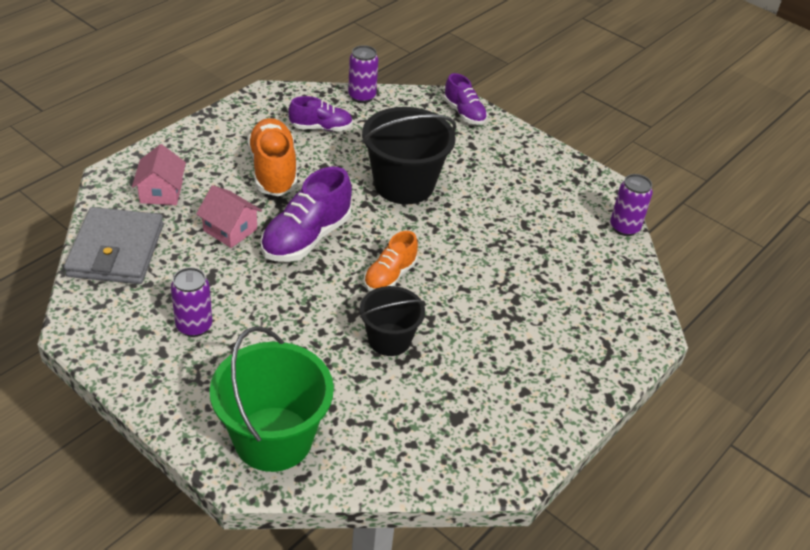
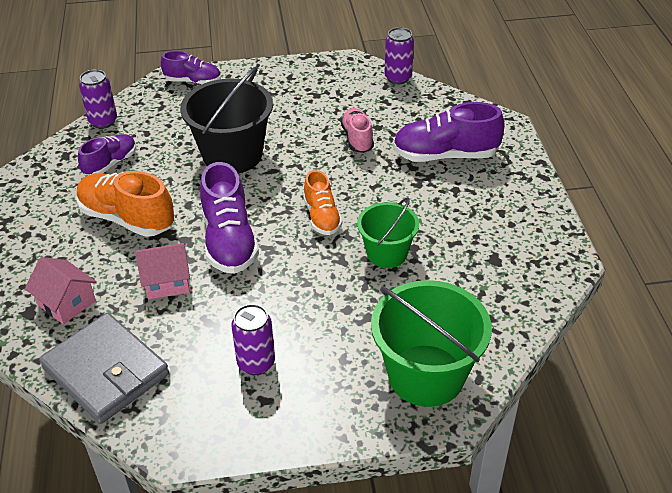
camera: 45 degrees left, 0 degrees up
black bucket [360,286,426,356] -> green bucket [357,197,419,268]
none -> pink shoe [341,108,374,153]
none -> purple shoe [393,102,505,162]

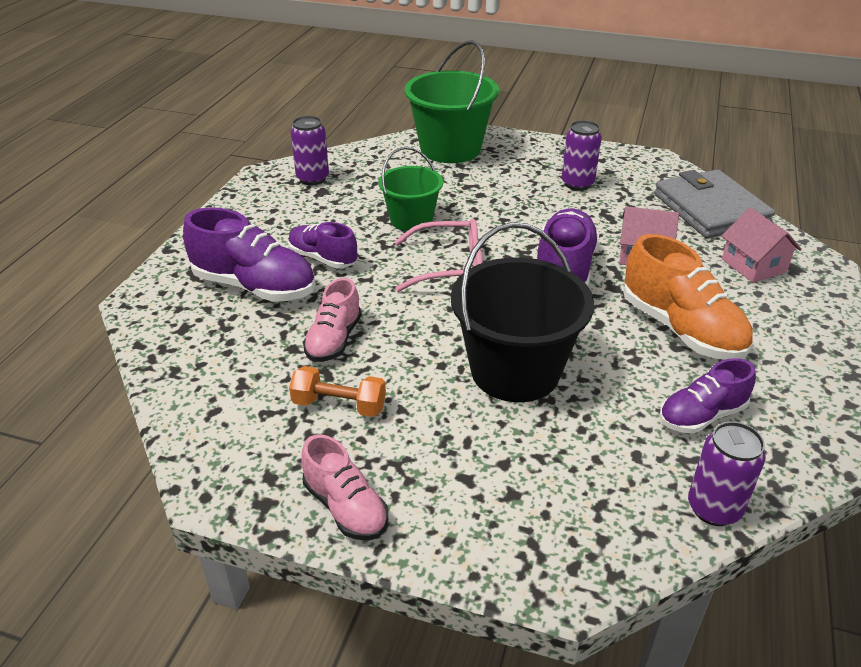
camera: 155 degrees left, 5 degrees down
purple shoe [161,51,221,85] -> purple shoe moved to [288,222,357,268]
orange shoe [303,170,342,235] -> pink glasses [394,219,483,292]
purple can [385,27,414,84] -> purple can moved to [291,116,329,185]
none -> orange dumbbell [289,366,386,417]
none -> pink shoe [301,434,388,541]

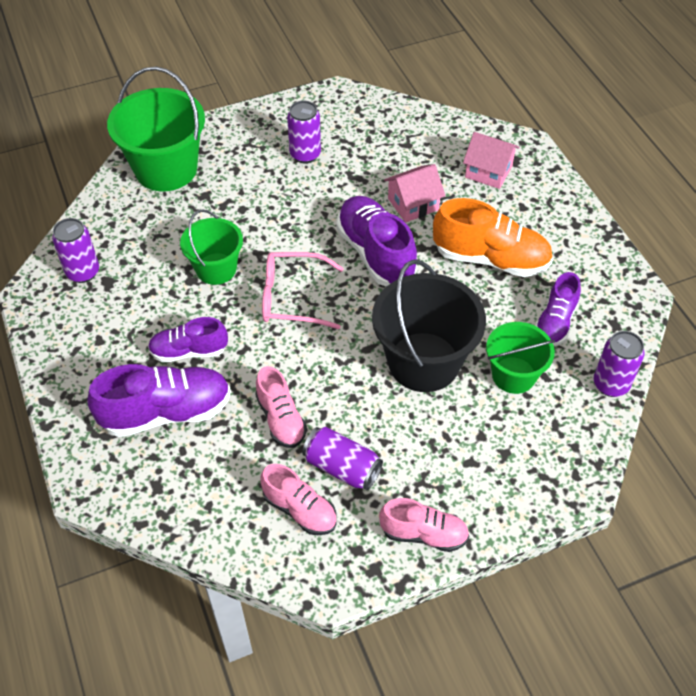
camera: 40 degrees left, 15 degrees up
orange dumbbell [289,366,386,417] -> purple can [302,427,383,490]
pink glasses [394,219,483,292] -> pink glasses turned 135 degrees counterclockwise [262,252,344,329]
grey wallet [654,169,775,238] -> none
none -> pink shoe [260,464,337,535]
none -> green bucket [486,322,555,394]

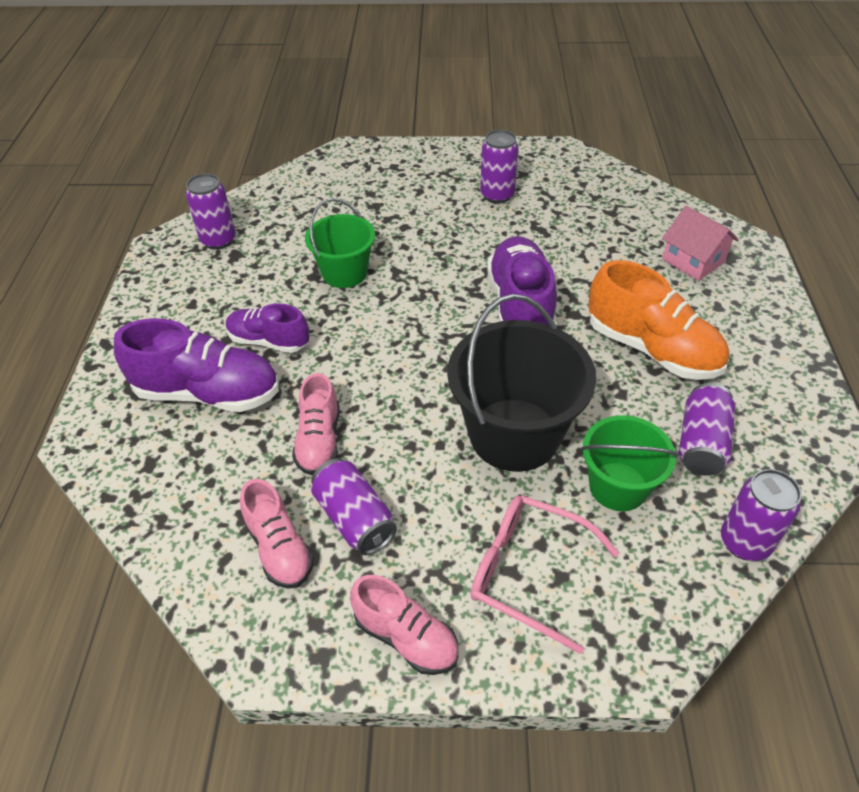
camera: 25 degrees right, 5 degrees down
green bucket [107,67,205,191] -> none
pink glasses [262,252,344,329] -> pink glasses moved to [470,495,619,654]
pink house [384,164,445,223] -> none
purple shoe [535,272,581,346] -> purple can [679,383,736,476]

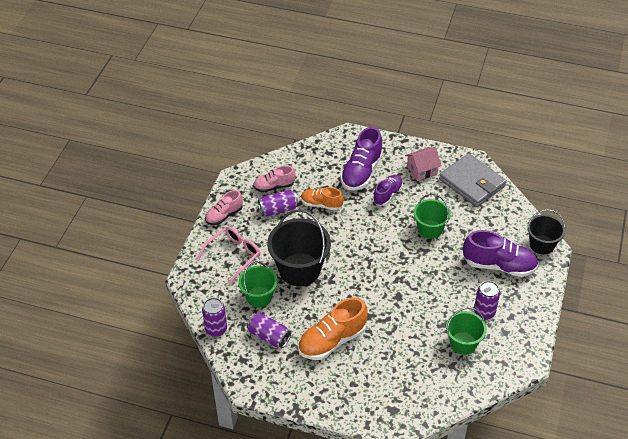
camera: 105 degrees right, 0 degrees up
purple can [186,173,236,250] -> grey wallet [439,153,507,207]
pink shoe [292,373,339,475] -> orange shoe [301,187,343,210]
purple shoe [487,236,557,325] -> purple shoe moved to [463,230,538,277]
pink house [662,206,739,281] -> pink house moved to [405,147,442,181]
none -> green bucket [446,307,487,355]
none -> black bucket [527,209,565,255]

